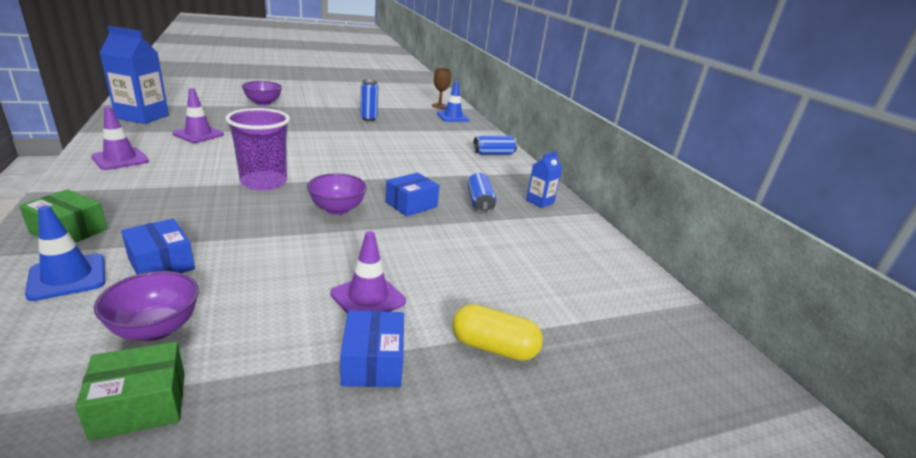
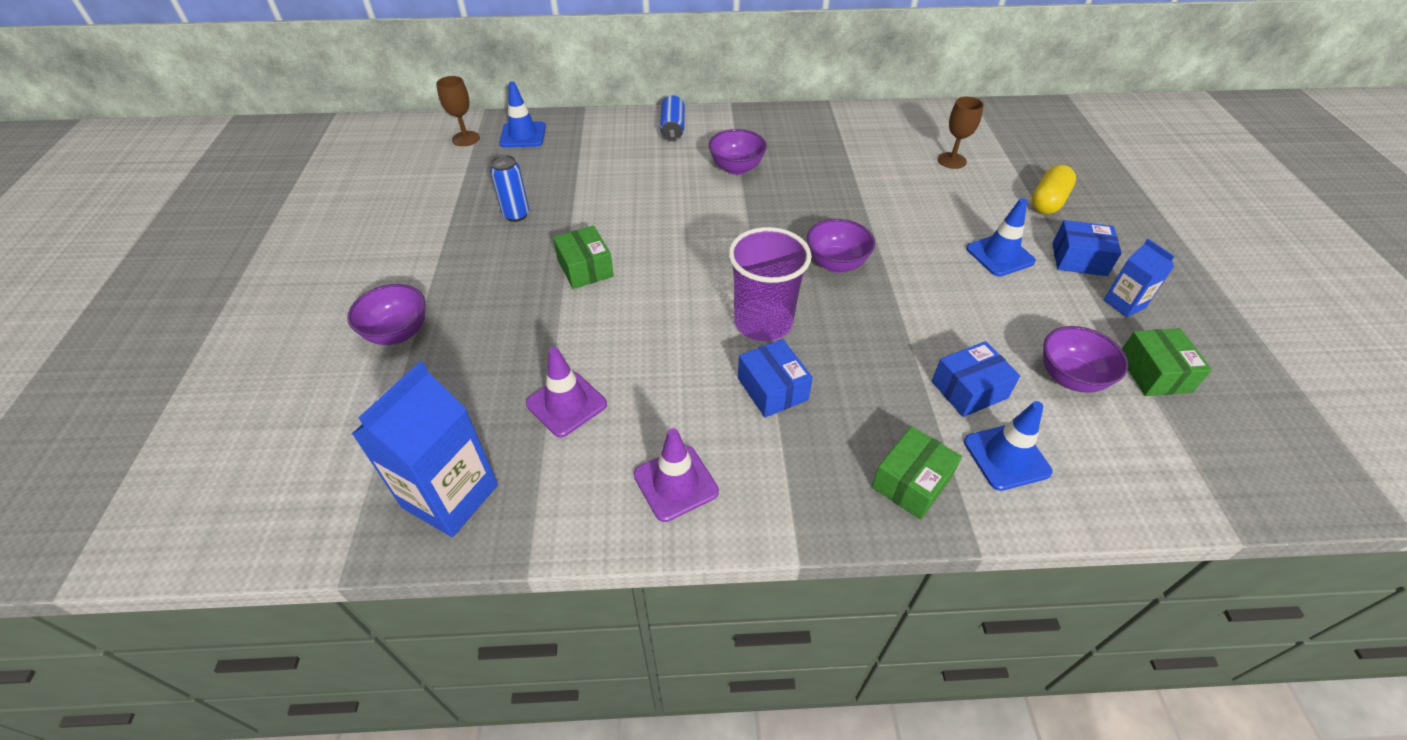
camera: 70 degrees left, 20 degrees up
purple traffic cone [330,231,406,313] -> blue traffic cone [966,198,1036,277]
blue box [386,173,440,217] -> blue box moved to [738,339,813,418]
blue can [467,173,496,213] -> none
blue carton [526,151,562,208] -> blue carton moved to [1104,239,1175,317]
none -> green box [553,225,614,289]
none -> purple bowl [709,129,767,175]
none -> brown goblet [938,97,984,169]

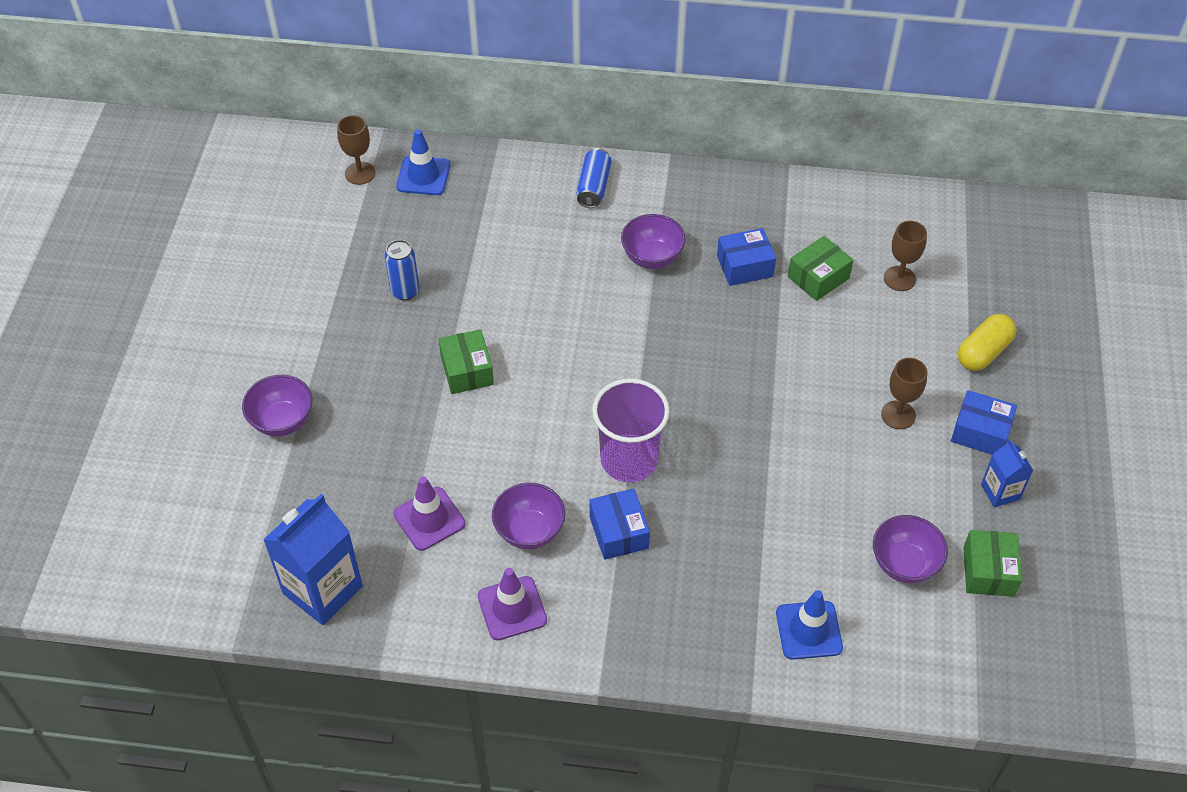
camera: 10 degrees right, 5 degrees up
purple bowl [807,219,875,273] -> purple bowl moved to [492,483,565,549]
green box [871,426,962,520] -> green box moved to [788,236,853,301]
blue box [932,341,1020,417] -> blue box moved to [717,228,776,286]
blue traffic cone [966,198,1036,277] -> brown goblet [881,358,927,429]

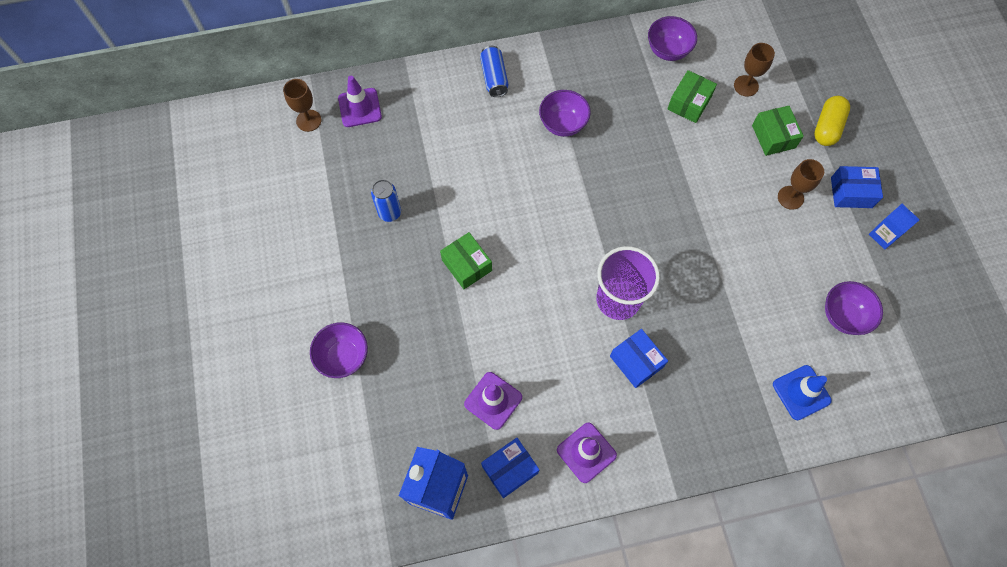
camera: 20 degrees left, 15 degrees up
blue traffic cone [396,129,450,195] -> purple traffic cone [338,76,382,127]
purple bowl [492,483,565,549] -> purple bowl moved to [648,16,697,61]
blue box [717,228,776,286] -> blue box moved to [481,438,539,498]
green box [963,530,1022,597] -> green box moved to [752,106,804,156]

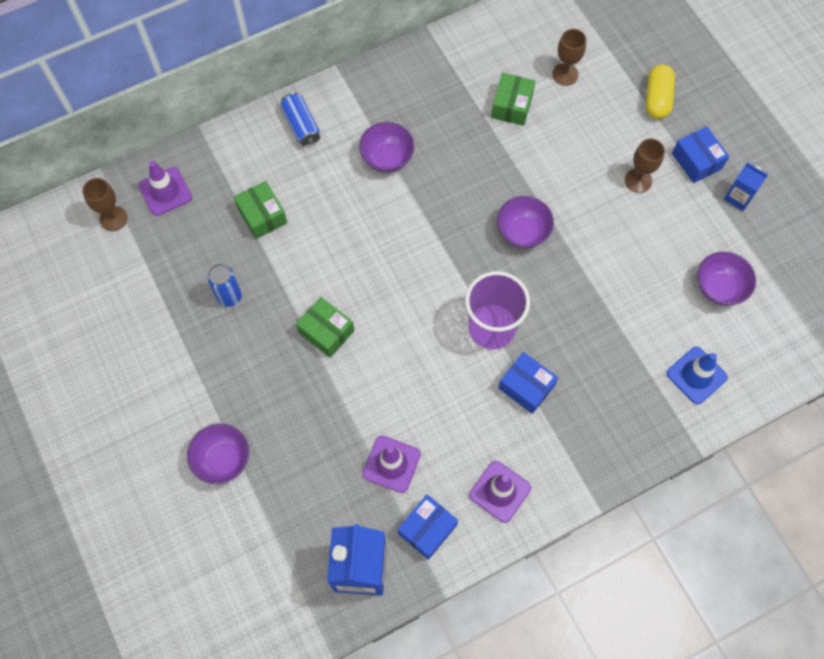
camera: 15 degrees left, 0 degrees up
purple bowl [648,16,697,61] -> purple bowl moved to [497,196,554,249]
green box [752,106,804,156] -> green box moved to [234,181,287,239]
blue box [831,166,883,208] -> blue box turned 75 degrees clockwise [672,126,729,183]

